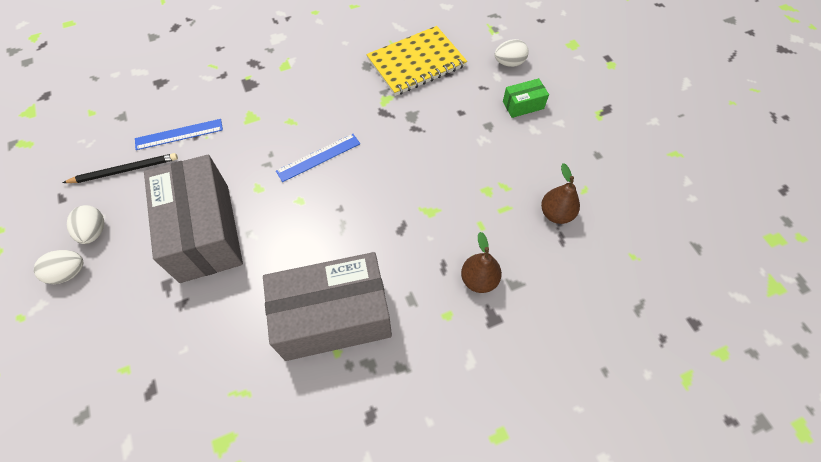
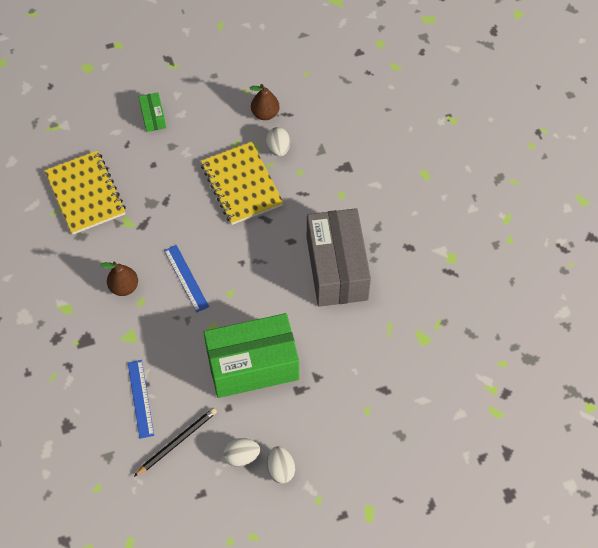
camera: 85 degrees left, 0 degrees up
black pencil [63,153,178,183] -> black pencil turned 60 degrees clockwise [134,408,217,477]
grey box [144,155,243,283] -> green box [204,313,299,398]
brown pear [461,232,502,293] -> brown pear moved to [100,262,138,296]
white egg [495,39,528,67] -> white egg moved to [266,127,290,157]
none -> yellow notebook [201,142,284,225]

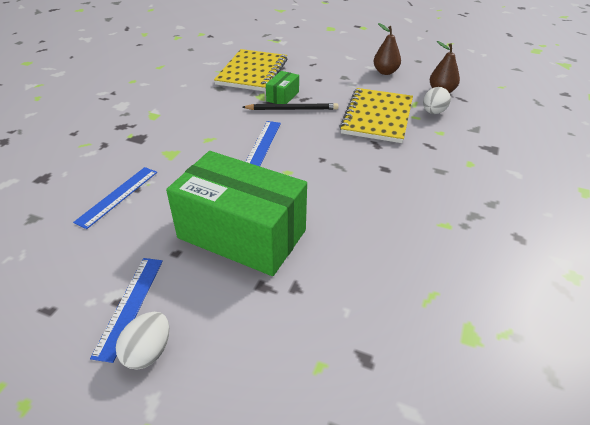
camera: 40 degrees right, 20 degrees down
brown pear [100,262,138,296] -> brown pear moved to [373,23,401,75]
black pencil [134,408,217,477] -> black pencil moved to [242,103,338,110]
green box [139,92,166,132] -> green box moved to [266,71,299,104]
white egg [223,438,260,467] -> blue ruler [90,258,163,363]
grey box [307,208,371,307] -> none

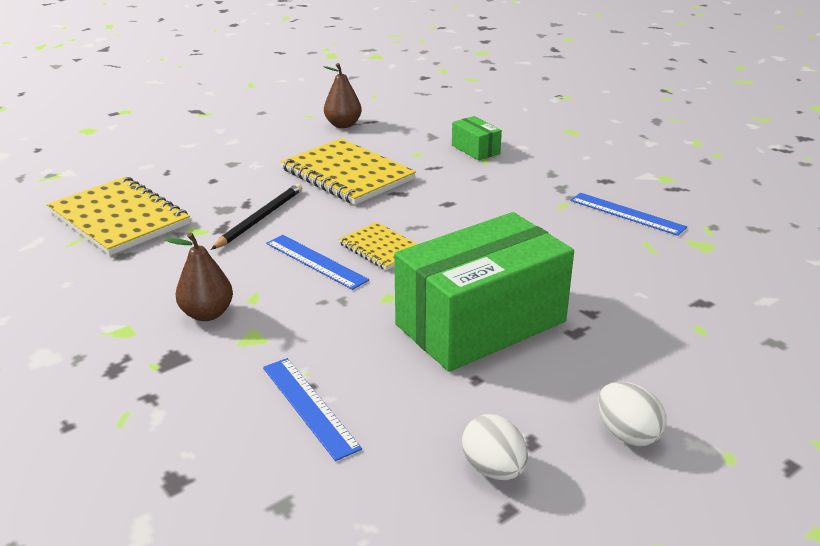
camera: 60 degrees left, 10 degrees down
blue ruler [90,258,163,363] -> blue ruler moved to [570,193,687,236]
green box [266,71,299,104] -> green box moved to [452,116,502,161]
brown pear [373,23,401,75] -> brown pear moved to [165,233,233,321]
white egg [423,87,451,114] -> white egg moved to [462,414,528,480]
none -> yellow notebook [339,222,417,270]

